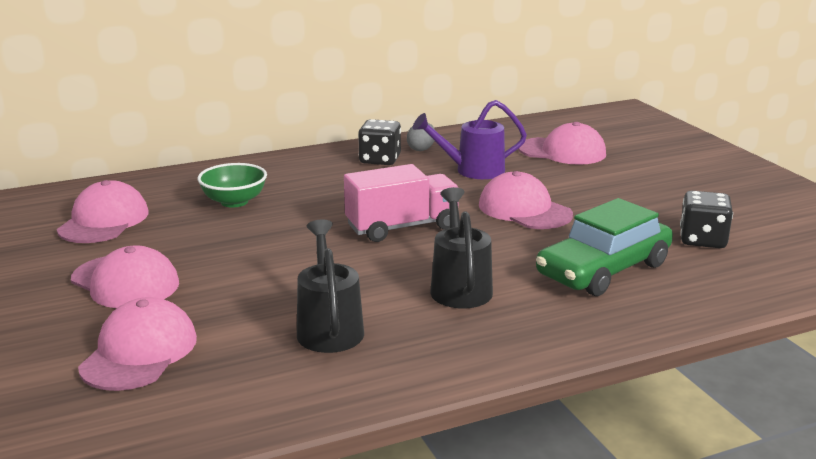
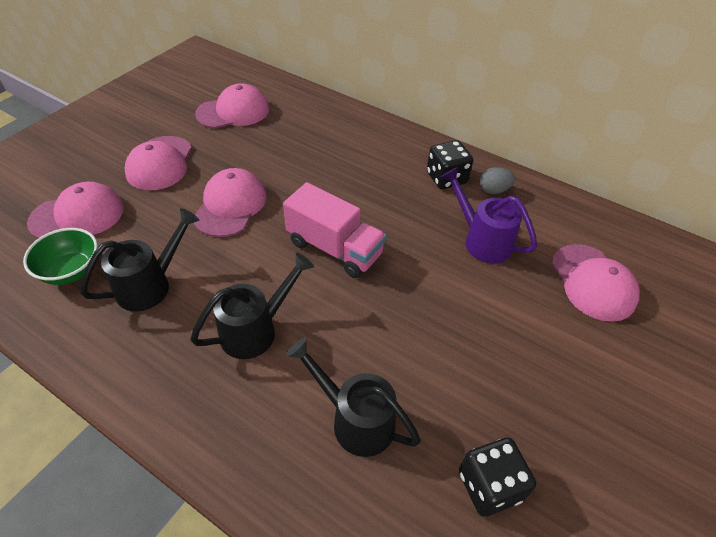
camera: 55 degrees right, 25 degrees up
green bowl [197,163,267,208] -> green bowl moved to [23,228,98,285]
pink cap [479,171,573,229] -> pink cap moved to [194,168,266,237]
green car [536,198,673,296] -> black watering can [286,338,421,457]

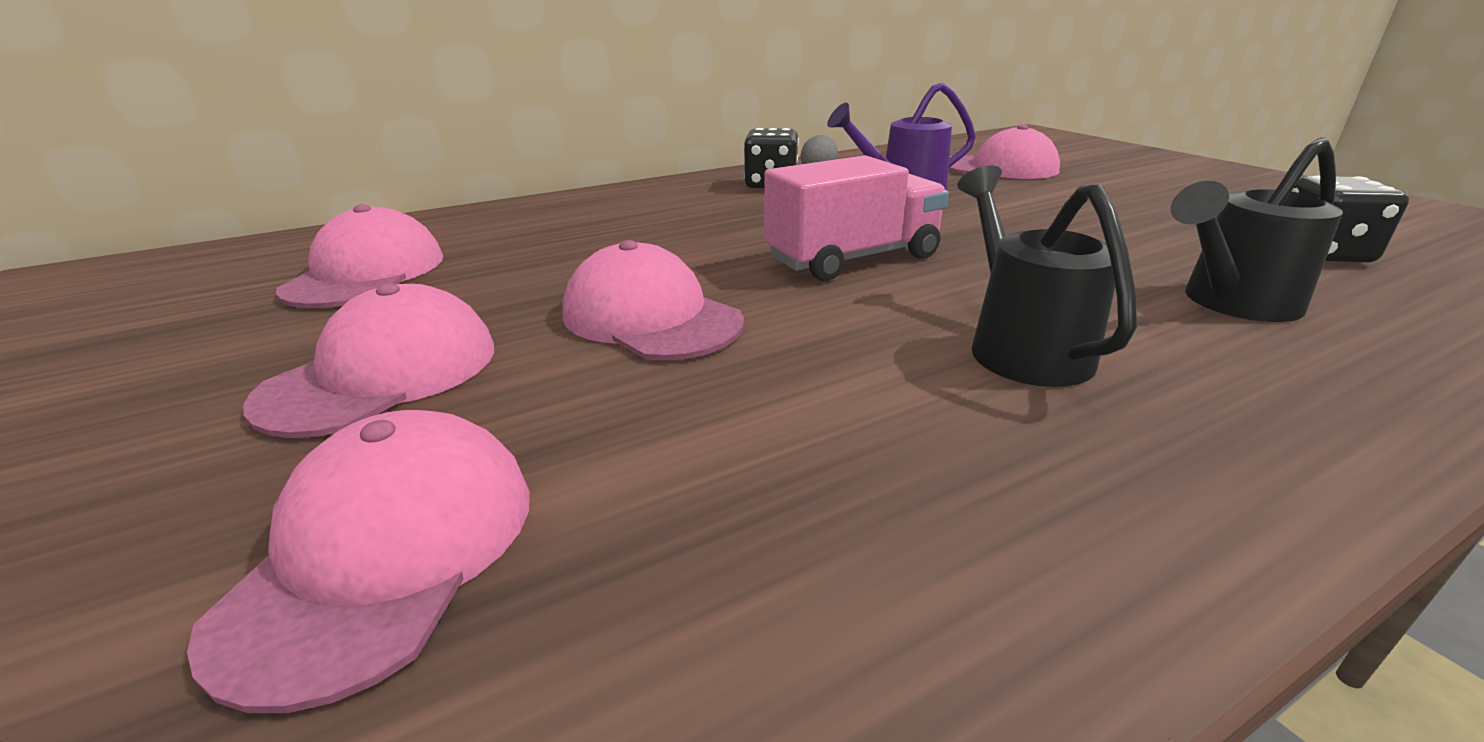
camera: 60 degrees left, 20 degrees down
green bowl [23,228,98,285] -> none
black watering can [80,208,199,312] -> none
pink cap [125,136,192,190] -> pink cap turned 90 degrees counterclockwise [243,283,494,438]

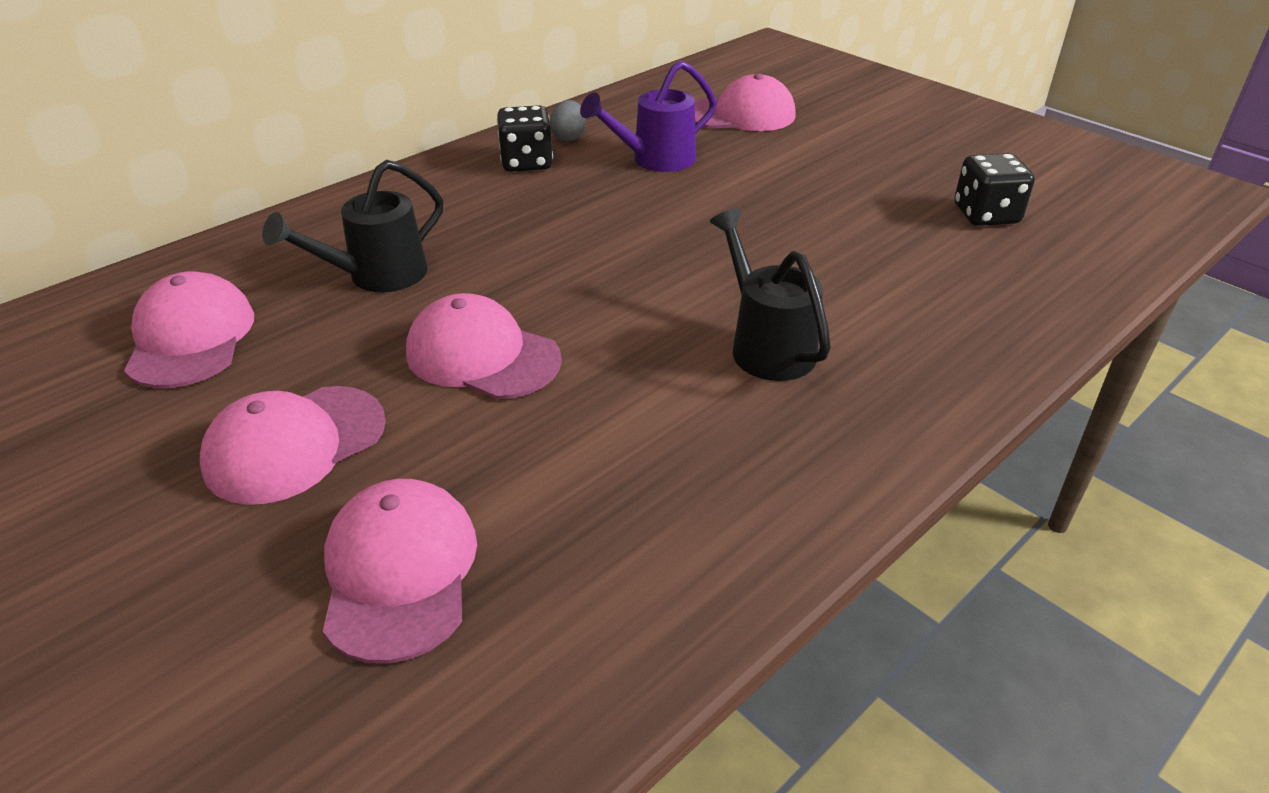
camera: 15 degrees left, 10 degrees up
pink cap [243,283,494,438] -> pink cap turned 150 degrees counterclockwise [200,386,386,505]
pink truck [764,155,949,281] -> none
black watering can [1171,137,1343,322] -> black watering can moved to [262,160,443,292]

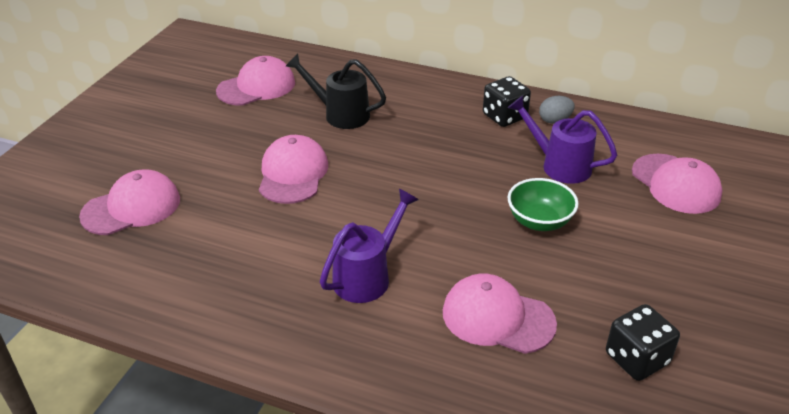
camera: 65 degrees right, 0 degrees up
pink cap [200,386,386,505] -> pink cap moved to [443,274,557,354]
black watering can [710,208,831,381] -> purple watering can [320,189,419,303]
none -> green bowl [507,178,579,231]

